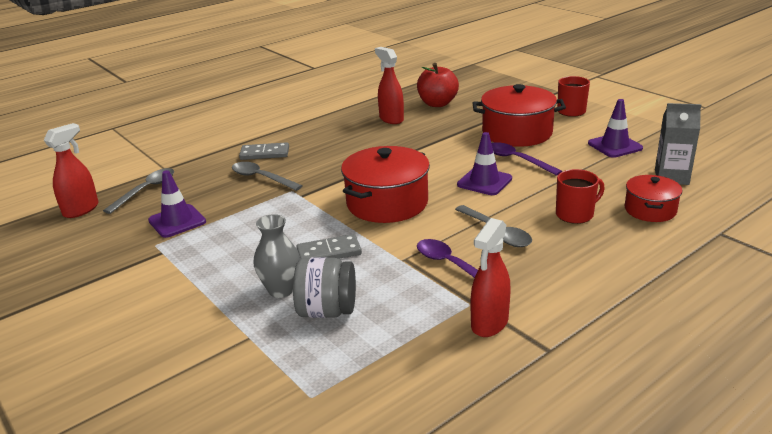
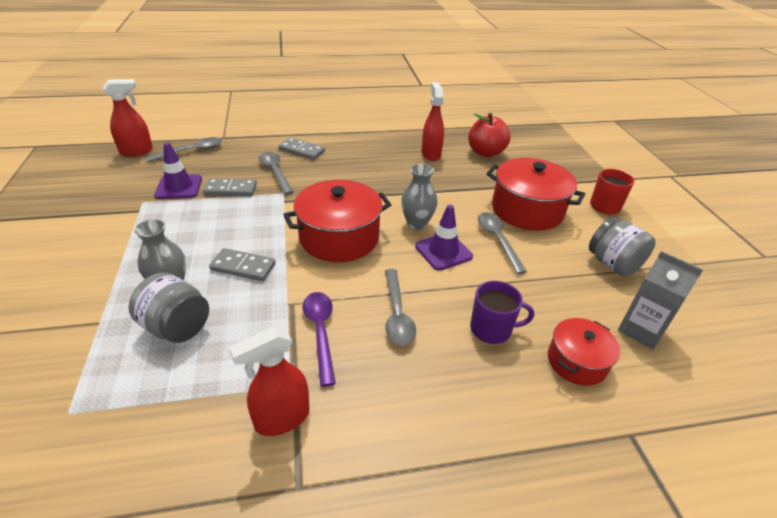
camera: 25 degrees right, 10 degrees up
purple spoon [491,142,562,176] -> grey spoon [478,213,527,274]
red mug [556,169,605,224] -> purple mug [470,281,534,344]
purple traffic cone [588,99,643,158] -> grey jar [589,217,656,277]
none -> grey domino [203,178,257,196]
none -> grey vase [401,164,437,230]

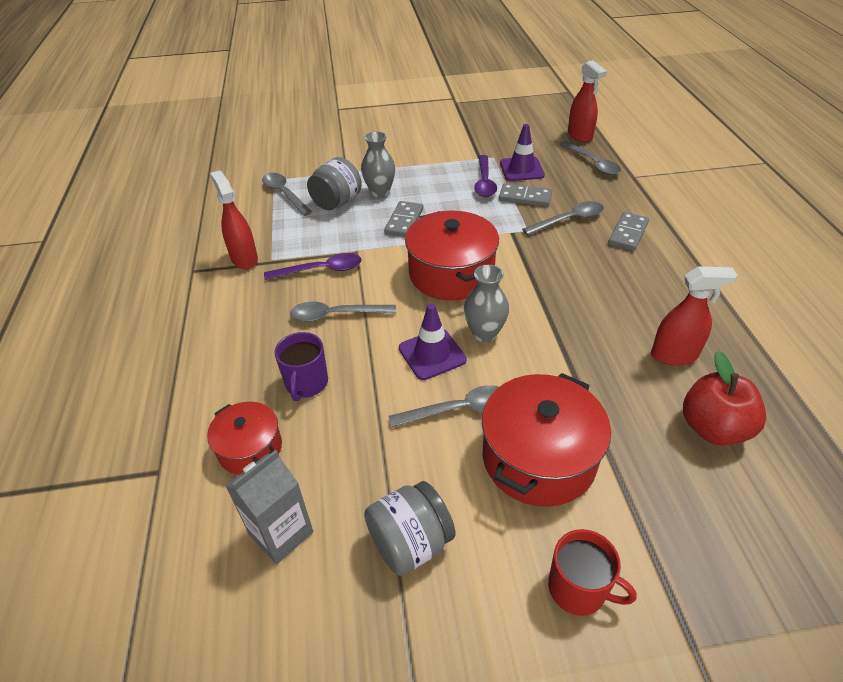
camera: 95 degrees right, 5 degrees up
grey domino [203,178,257,196] -> grey domino turned 75 degrees counterclockwise [499,183,552,207]
none -> grey spoon [262,173,312,216]
none -> purple spoon [474,155,497,197]

